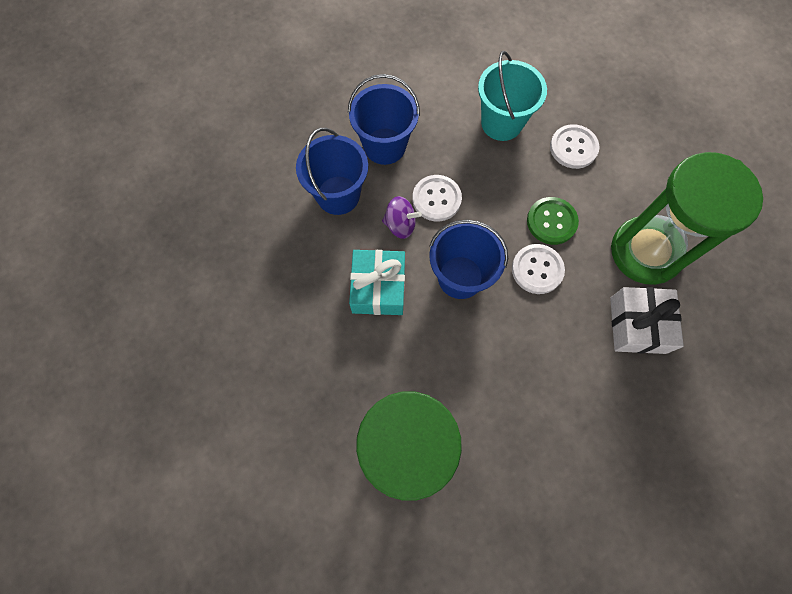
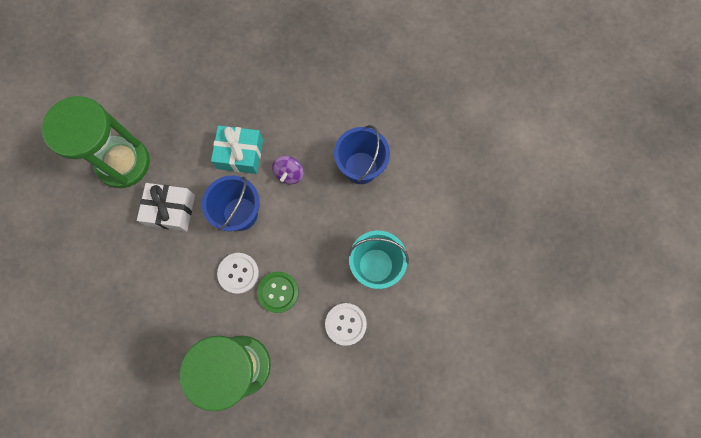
camera: 95 degrees right, 5 degrees up
blue bucket [296,128,368,215] -> none
white button [412,175,462,221] -> none
white gift [610,287,684,354] -> white gift moved to [137,183,195,232]

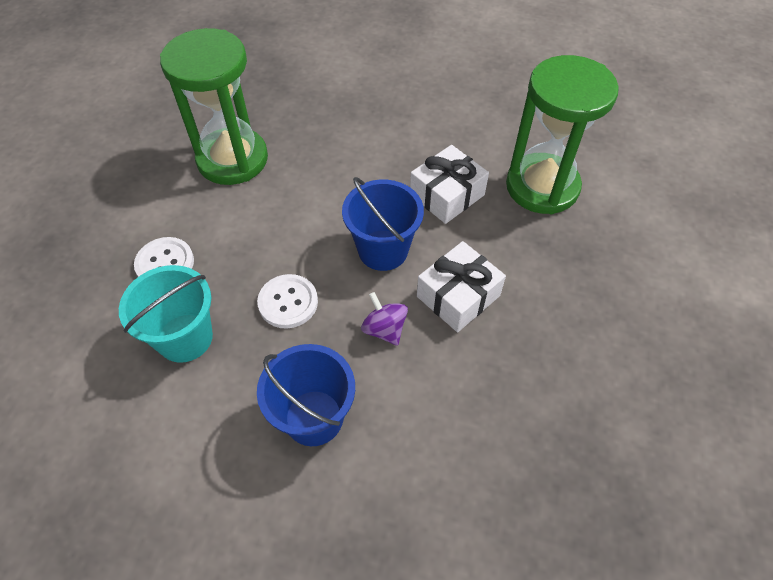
camera: 130 degrees right, 20 degrees down
turquoise gift [211,125,263,174] -> white gift [417,241,506,332]
white button [217,253,259,294] -> white button moved to [257,274,318,329]
green button [257,271,299,313] -> none

